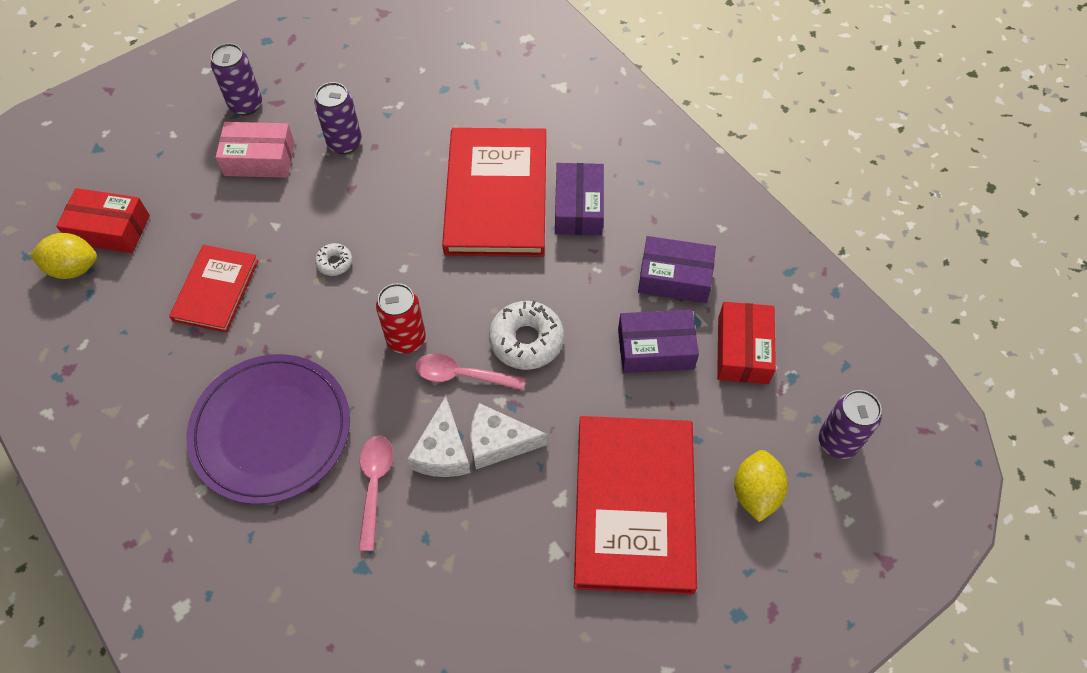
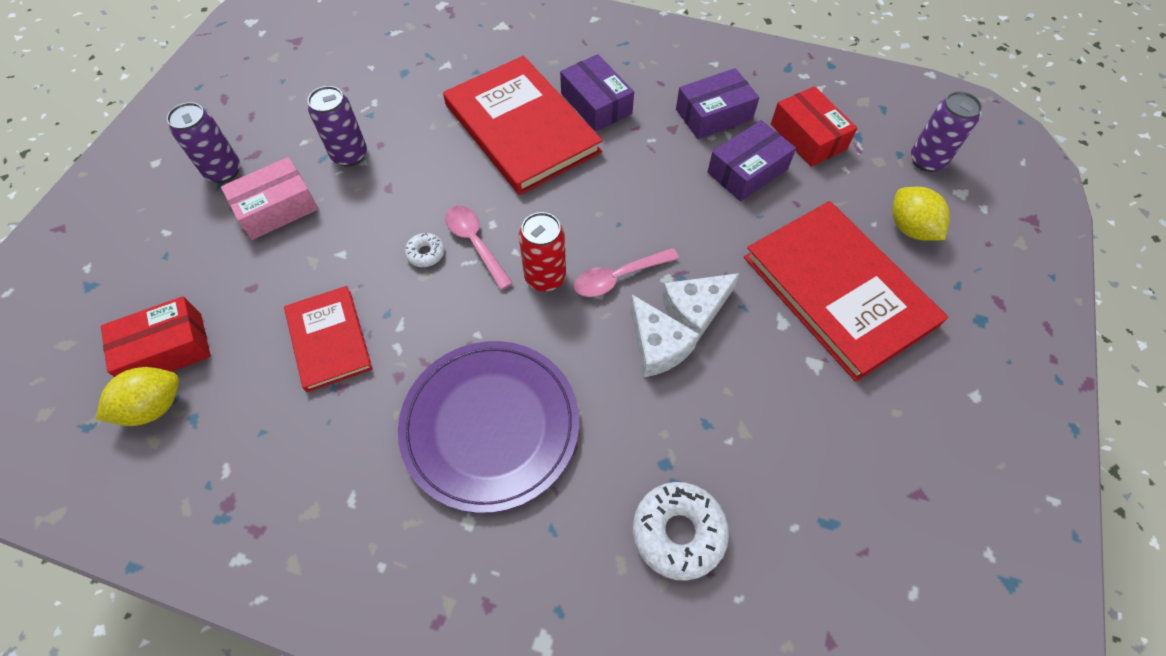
camera: 35 degrees left, 0 degrees up
pink spoon [359,436,393,551] -> pink spoon moved to [445,206,513,290]
white donut [489,301,564,370] -> white donut moved to [633,482,729,581]

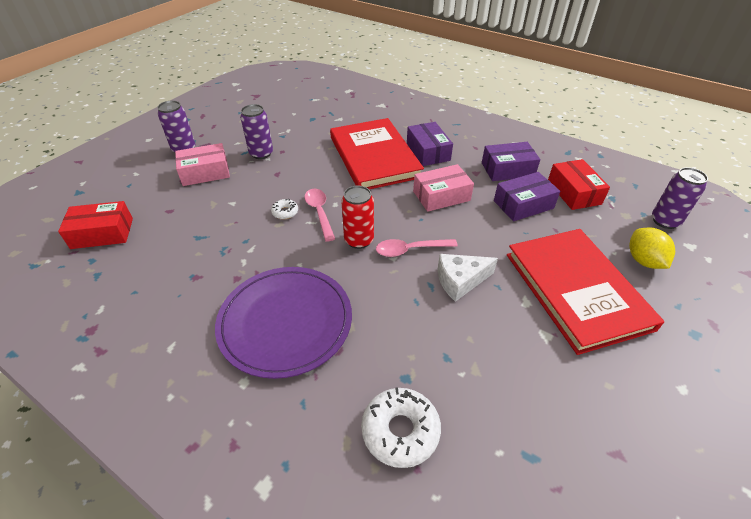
camera: 15 degrees right, 15 degrees down
yellow lemon [96,367,179,426] -> none
red book [284,286,373,392] -> none
white cheese [630,295,699,377] -> none
none -> pink box [413,164,474,212]

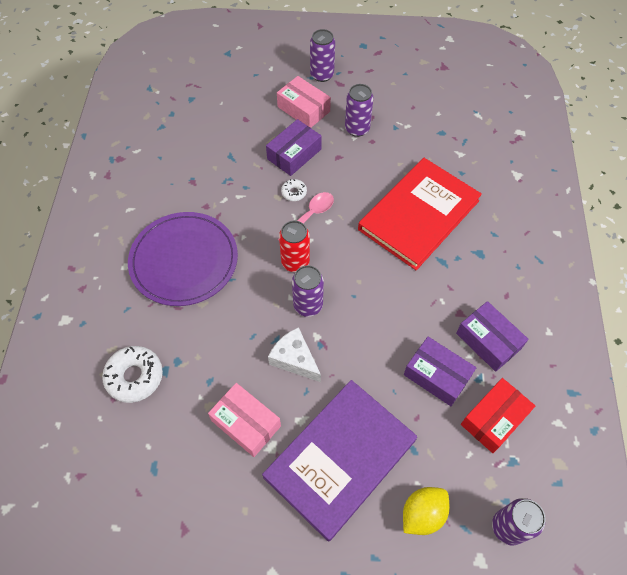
camera: 60 degrees right, 15 degrees up
red box [58,201,133,249] -> none
pink spoon [376,239,458,257] -> purple can [292,265,324,317]
purple box [407,122,453,166] -> purple box moved to [266,119,322,176]
pink box [413,164,474,212] -> pink box moved to [208,383,281,457]
red book [507,229,664,355] -> purple book [262,380,417,541]

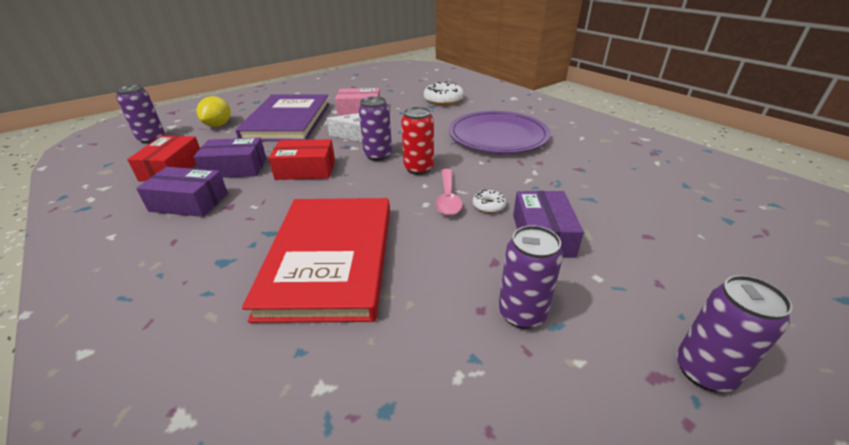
camera: 140 degrees right, 25 degrees down
pink box [277,76,331,128] -> none
none -> red box [269,139,335,180]

